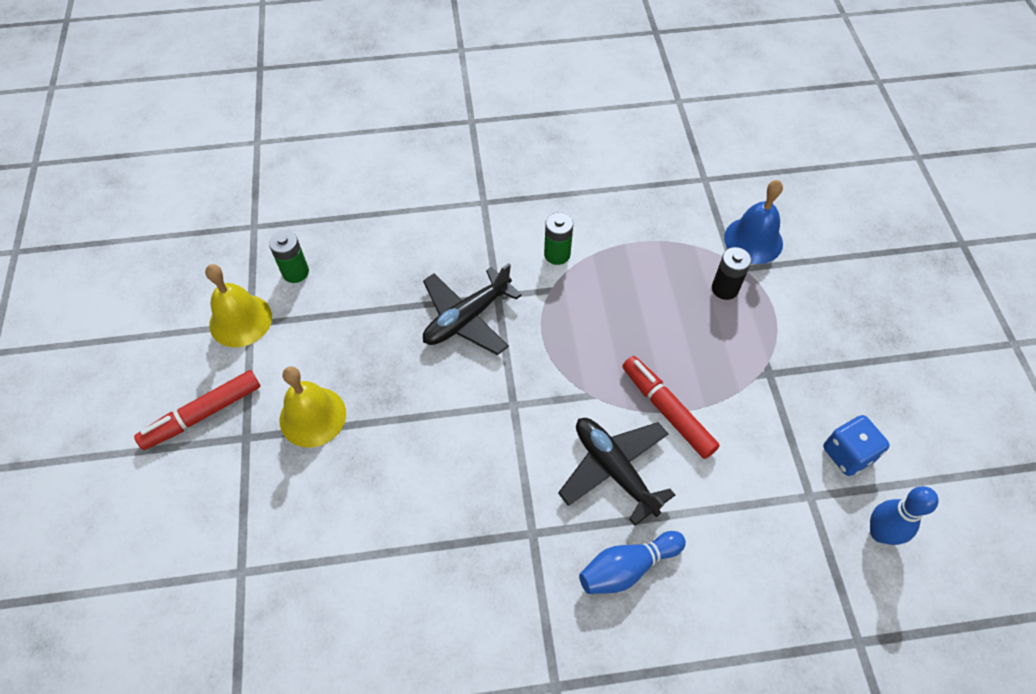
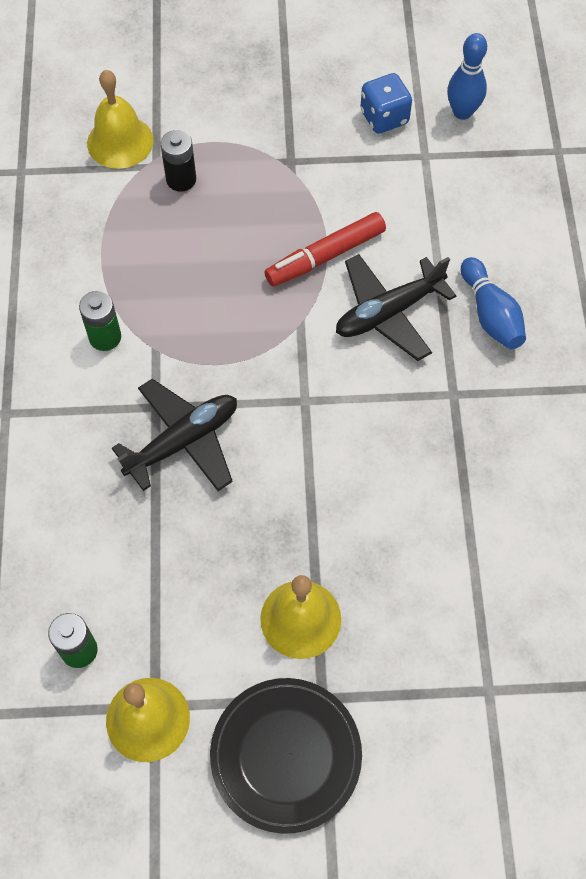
camera: 85 degrees left, 5 degrees up
red marker [134,370,260,450] -> black plate [210,678,362,834]
black plane [423,263,522,355] -> black plane turned 90 degrees counterclockwise [112,379,237,491]
blue bell [724,180,783,264] -> yellow bell [87,70,154,169]

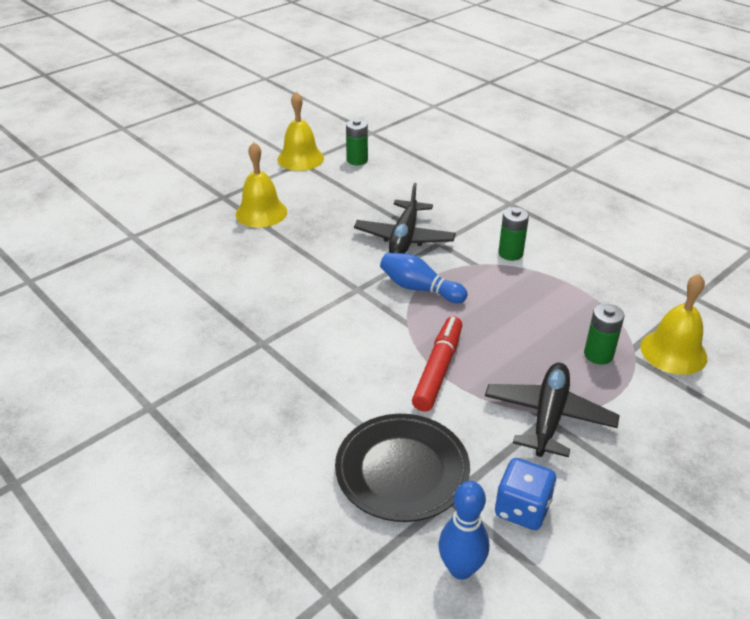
camera: 140 degrees right, 25 degrees down
black battery [160,130,196,192] -> green battery [584,304,624,365]
black plate [210,678,362,834] -> black plate moved to [335,414,470,522]
black plane [336,254,456,361] -> black plane moved to [485,363,619,457]
blue bowling pin [461,257,526,349] -> blue bowling pin moved to [380,253,468,303]

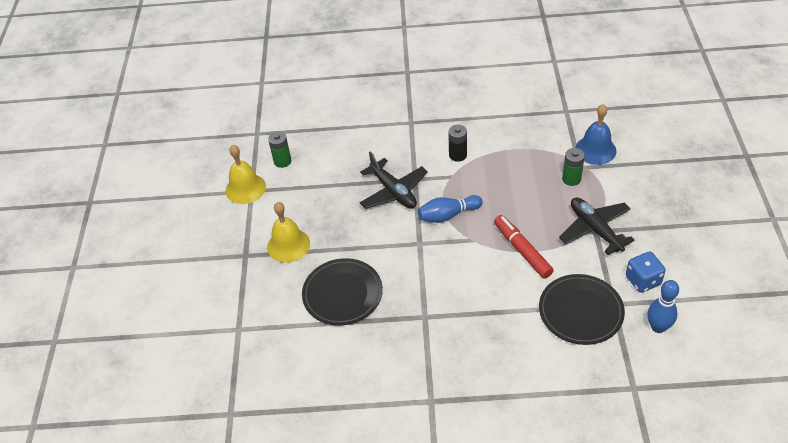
camera: 45 degrees left, 10 degrees up
green battery [498,207,529,261] -> black battery [448,125,467,162]
yellow bell [640,274,707,375] -> blue bell [575,104,616,165]
none -> black plate [302,258,383,326]

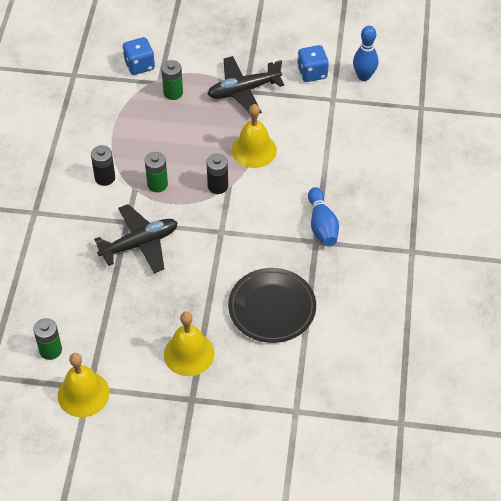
camera: 85 degrees left, 5 degrees up
blue bowling pin [418,195,483,223] -> blue bowling pin moved to [308,187,339,246]
red marker [494,215,554,279] -> yellow bell [232,104,277,168]
black plate [539,274,625,345] -> none
blue bell [575,104,616,165] -> blue dice [123,37,155,75]
none -> green battery [145,152,168,192]
none -> black battery [207,153,228,194]

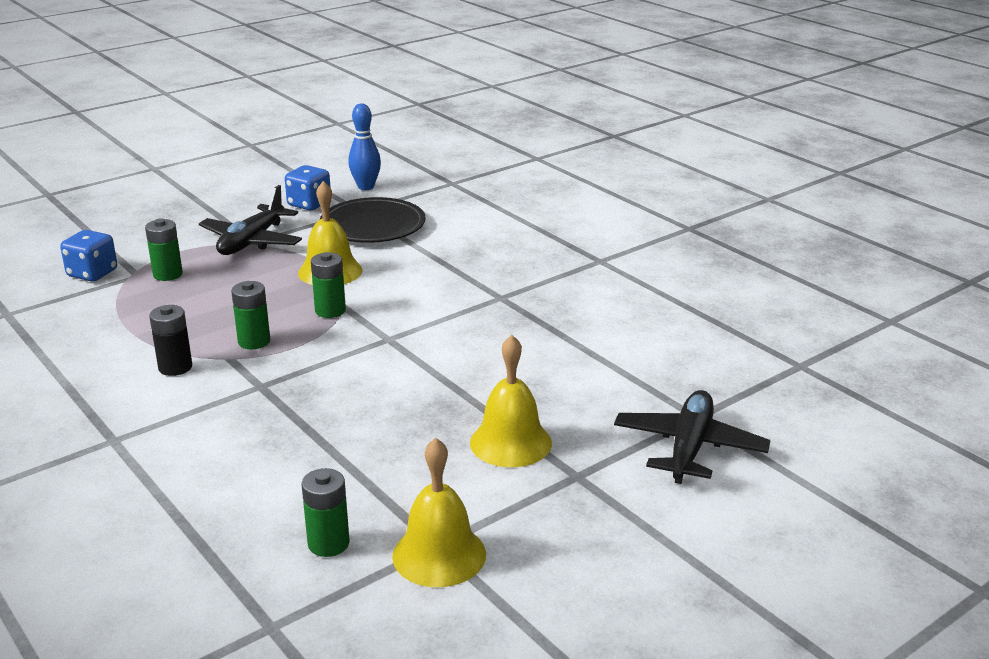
camera: 45 degrees left, 25 degrees down
black plane [94,204,178,273] -> black plane moved to [614,390,771,484]
black battery [207,153,228,194] -> green battery [311,252,346,318]
black plate [228,268,316,343] -> black plate moved to [320,197,426,243]
blue bowling pin [308,187,339,246] -> none

